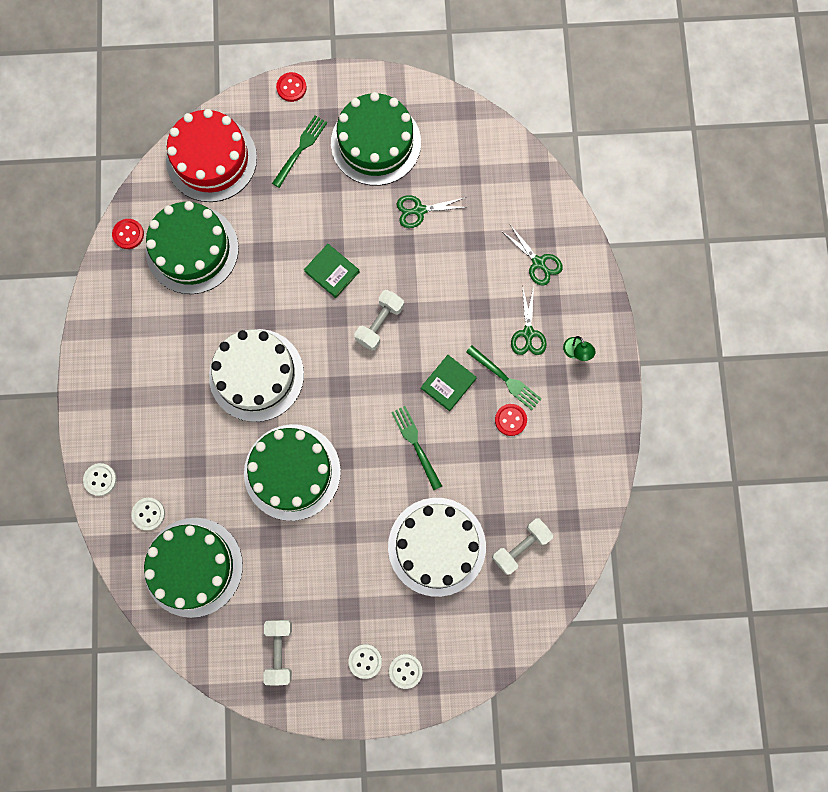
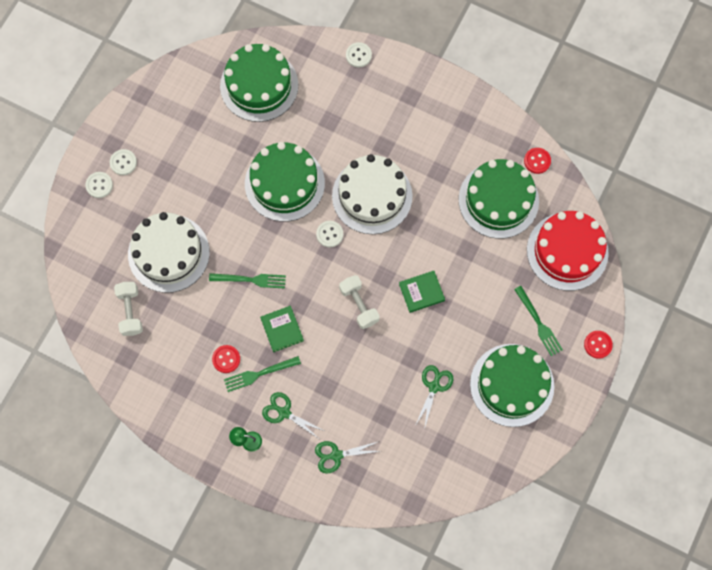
camera: 120 degrees right, 5 degrees down
white button [131,498,165,531] -> white button moved to [316,221,343,247]
white dumbbell [263,620,292,686] -> none

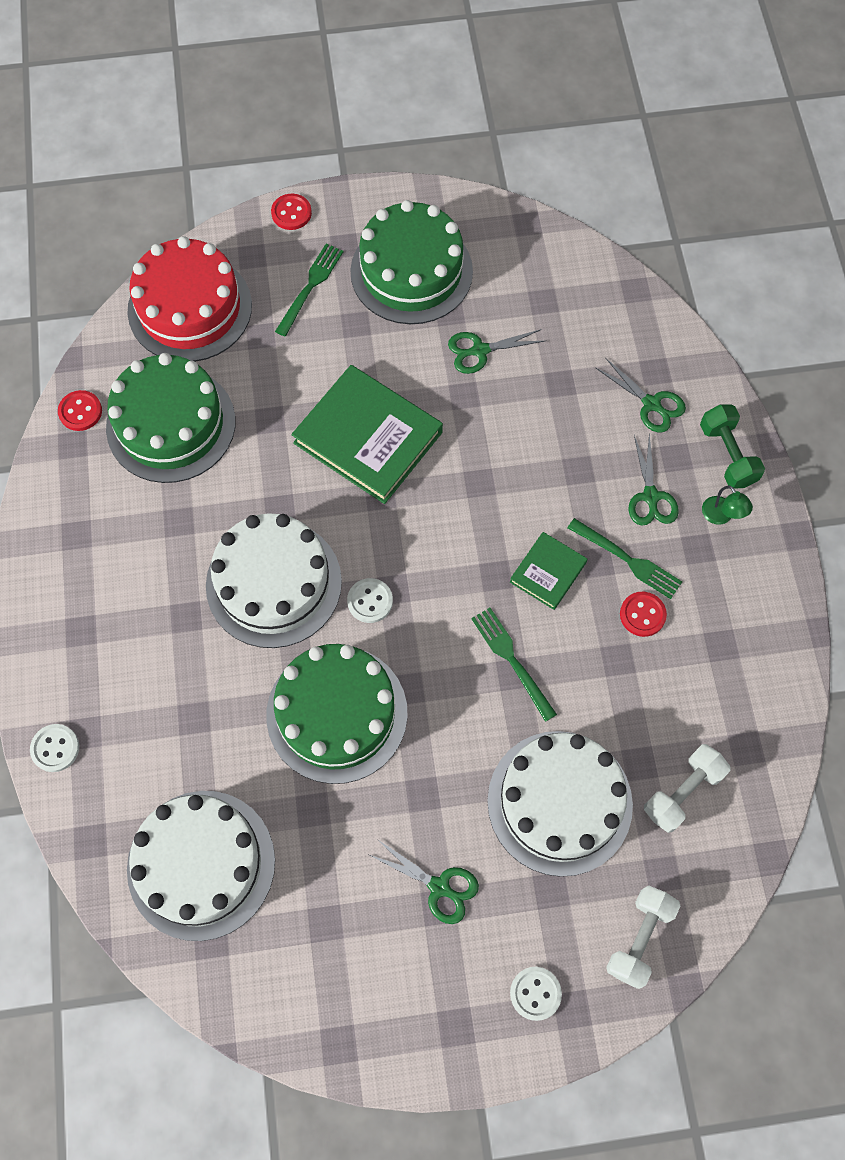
camera: 125 degrees left, 5 degrees down
white button [110,149,137,175] -> none
green cake [220,44,298,122] -> white cake [127,791,275,941]
white dumbbell [339,275,380,329] -> white dumbbell moved to [606,885,680,989]
green book [399,271,445,313] -> green book [291,365,443,504], size x1.94
none -> green scissors [370,839,479,924]
none -> green dumbbell [700,405,765,489]

